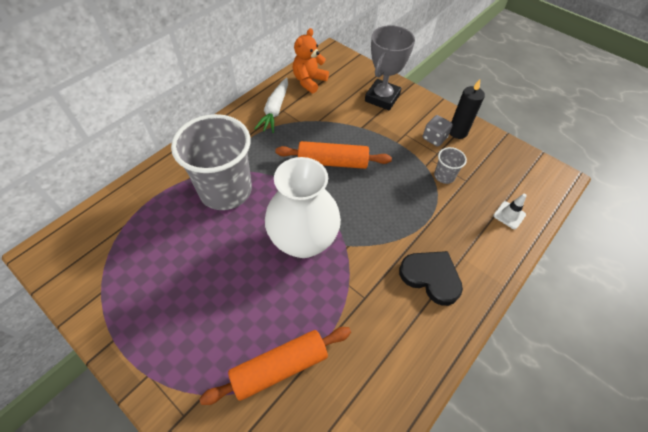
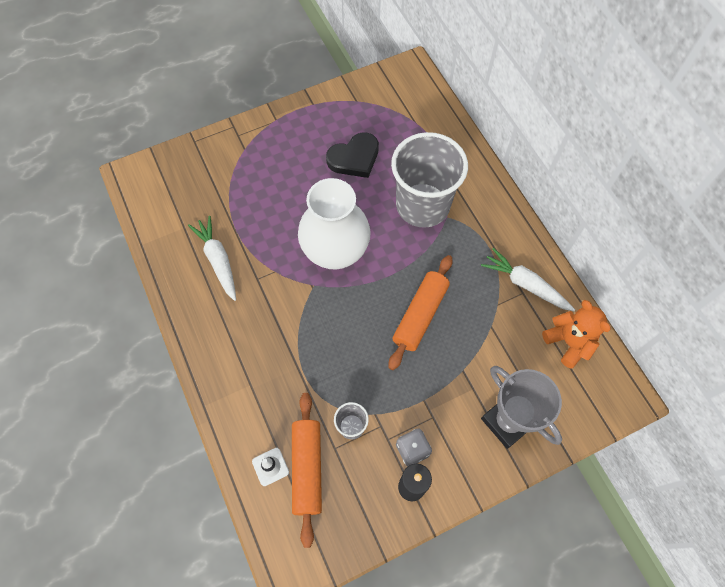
camera: 115 degrees right, 10 degrees up
orange rolling pin [199,327,351,405] -> orange rolling pin moved to [292,393,322,548]
black heart [399,251,463,306] -> black heart moved to [326,132,379,178]
none -> white carrot [188,216,236,301]

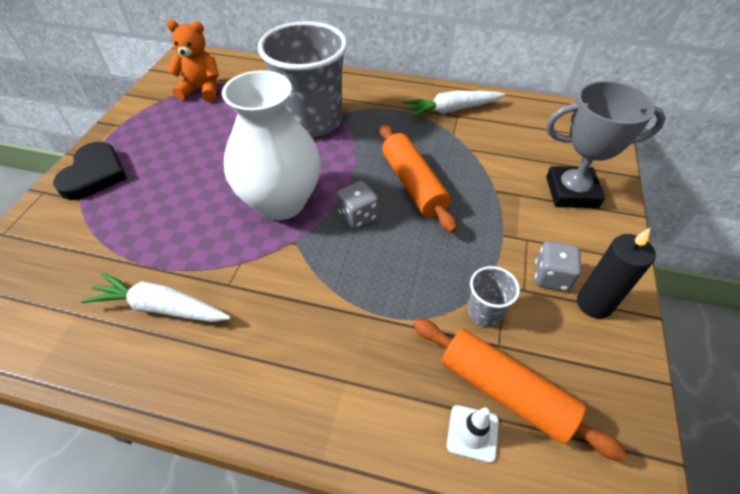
camera: 50 degrees left, 15 degrees down
black heart [326,132,379,178] -> black heart moved to [53,142,127,200]
orange teddy bear [542,300,611,369] -> orange teddy bear moved to [166,20,219,102]
none -> grey dice [337,181,379,229]

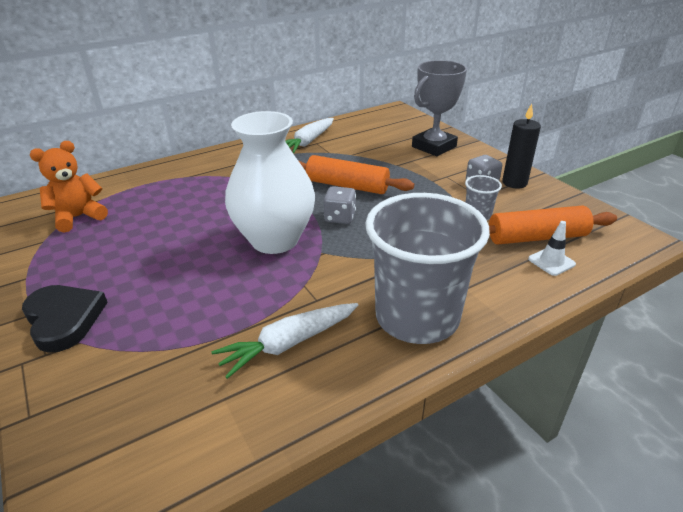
camera: 45 degrees left, 15 degrees down
grey cup [258,21,348,137] -> grey cup moved to [365,193,490,344]

